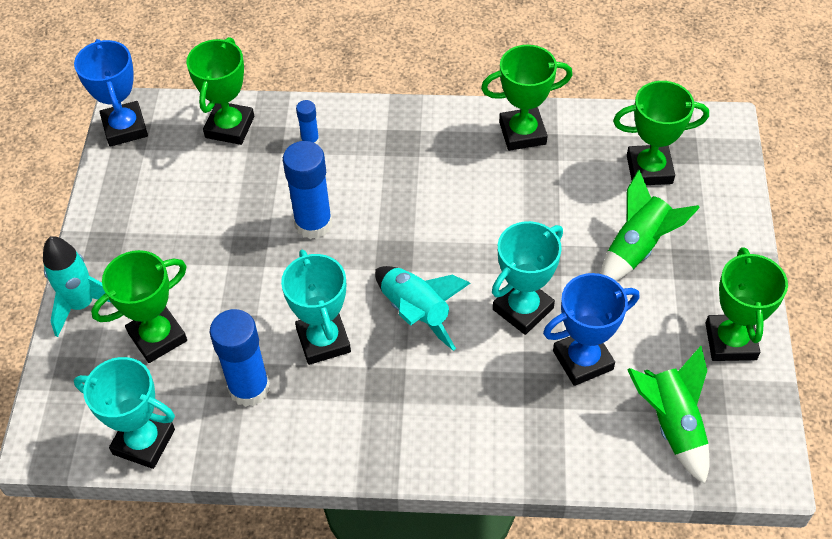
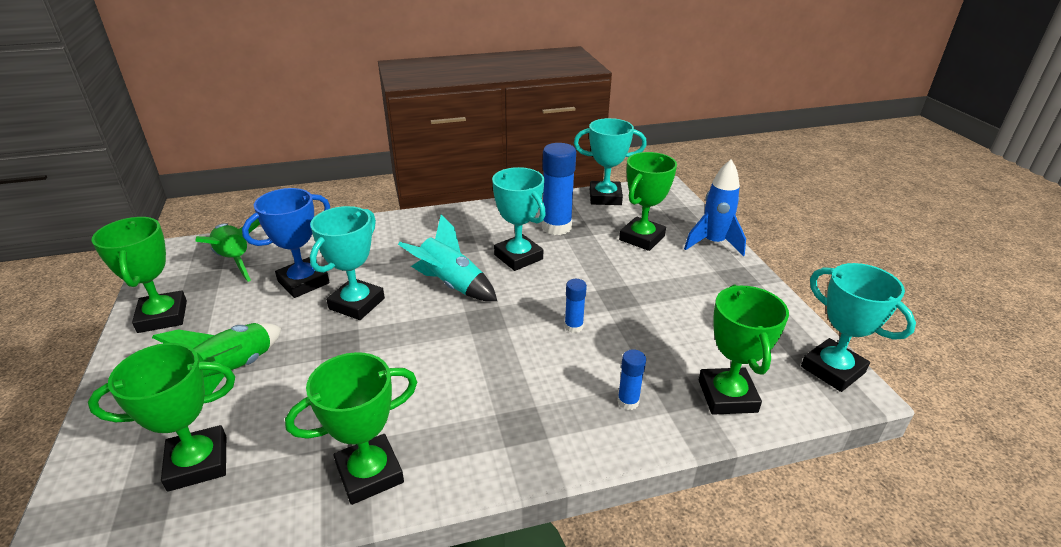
camera: 160 degrees right, 20 degrees down
turquoise rocket [43,236,110,337] -> blue rocket [684,160,746,256]
blue trophy [74,39,148,147] -> turquoise trophy [801,263,916,392]
blue glue stick [283,141,332,239] -> blue glue stick [564,279,587,333], size x0.51

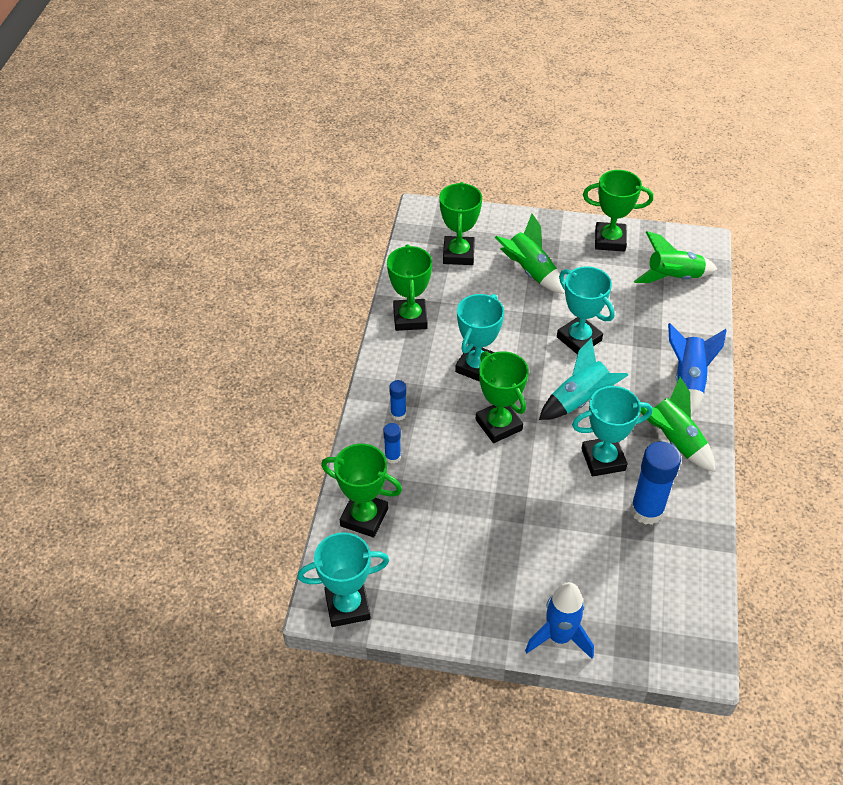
camera: 115 degrees right, 15 degrees up
blue trophy [242,188,330,298] -> none
blue glue stick [564,279,587,333] -> blue glue stick moved to [389,380,406,421]
turquoise trophy [574,118,647,205] -> turquoise trophy moved to [455,294,504,382]
green trophy [619,152,677,251] -> green trophy moved to [476,351,529,443]
none -> green rocket [640,377,715,472]
none -> blue rocket [668,323,727,416]

